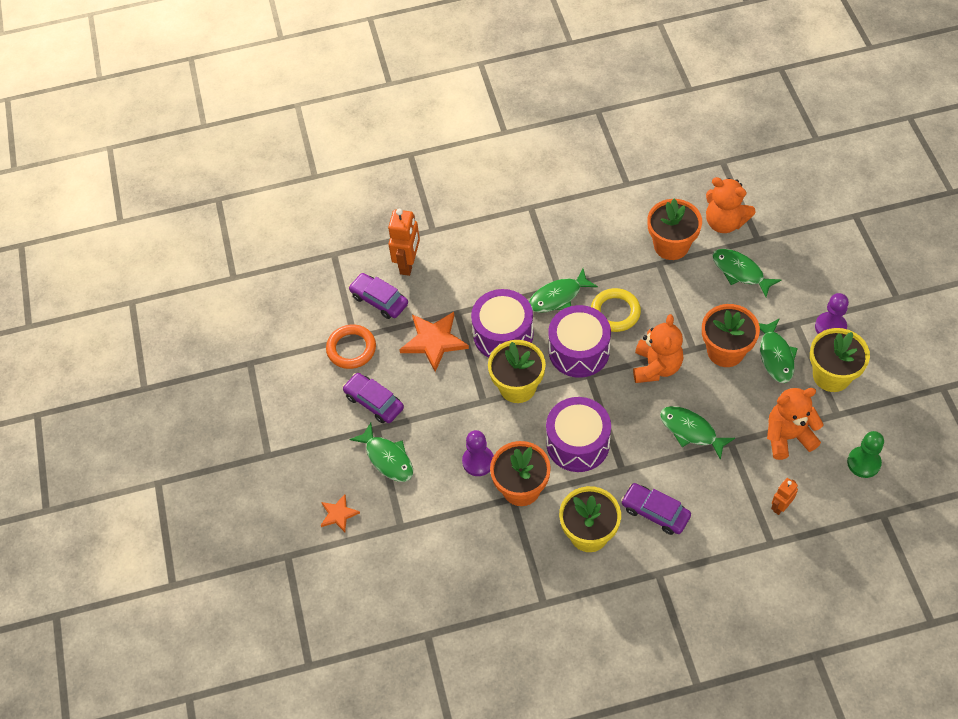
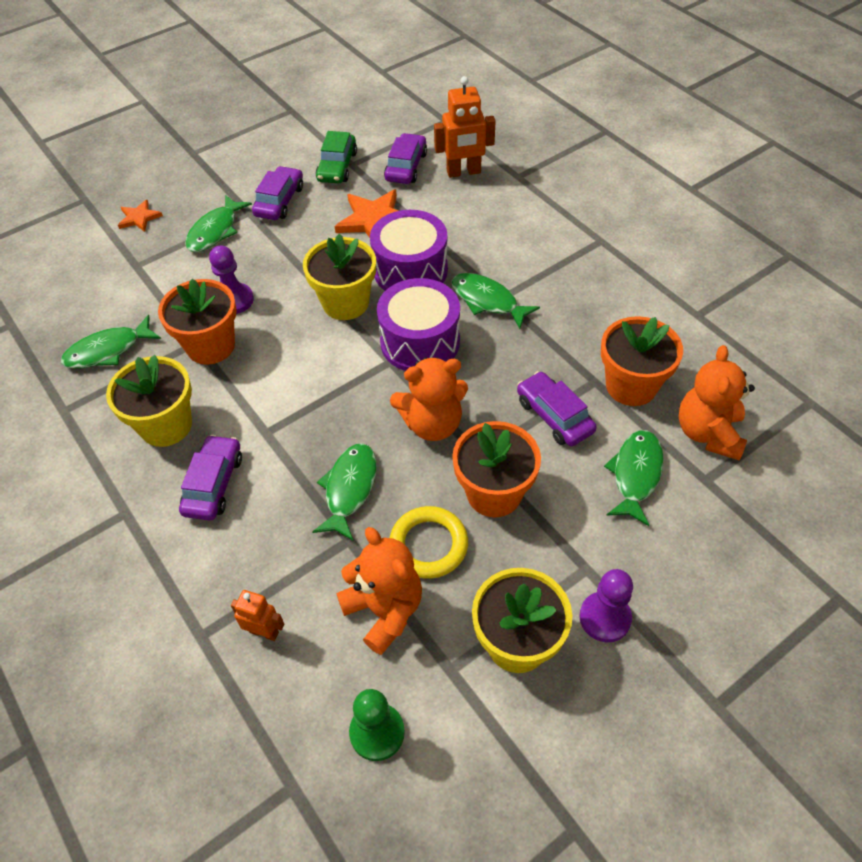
camera: 65 degrees right, 5 degrees down
orange ring [326,324,376,369] -> green car [316,131,357,183]
purple drum [546,397,611,472] -> none
yellow ring [591,288,641,332] -> yellow ring moved to [390,506,468,579]
green fish [759,318,798,383] -> green fish moved to [61,315,161,369]
none -> purple car [517,371,597,446]

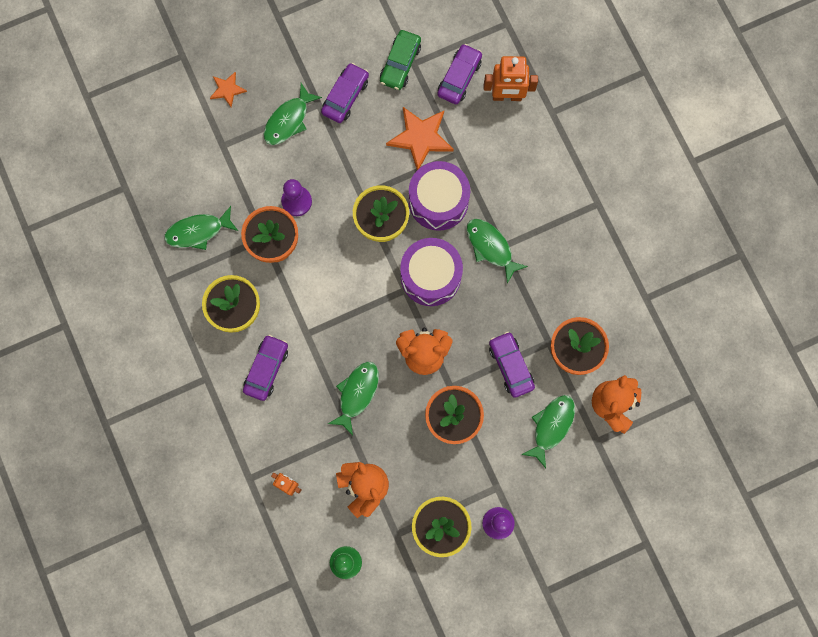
camera: 10 degrees right, 25 degrees up
yellow ring [390,506,468,579] -> none

